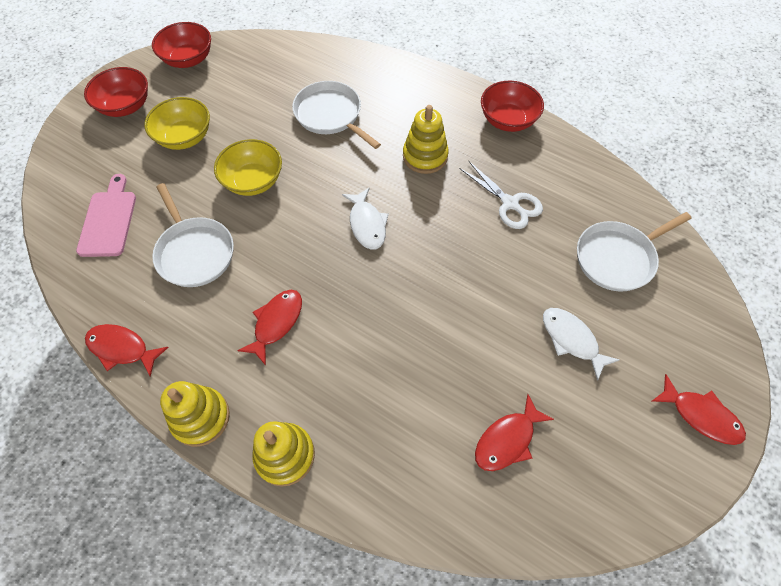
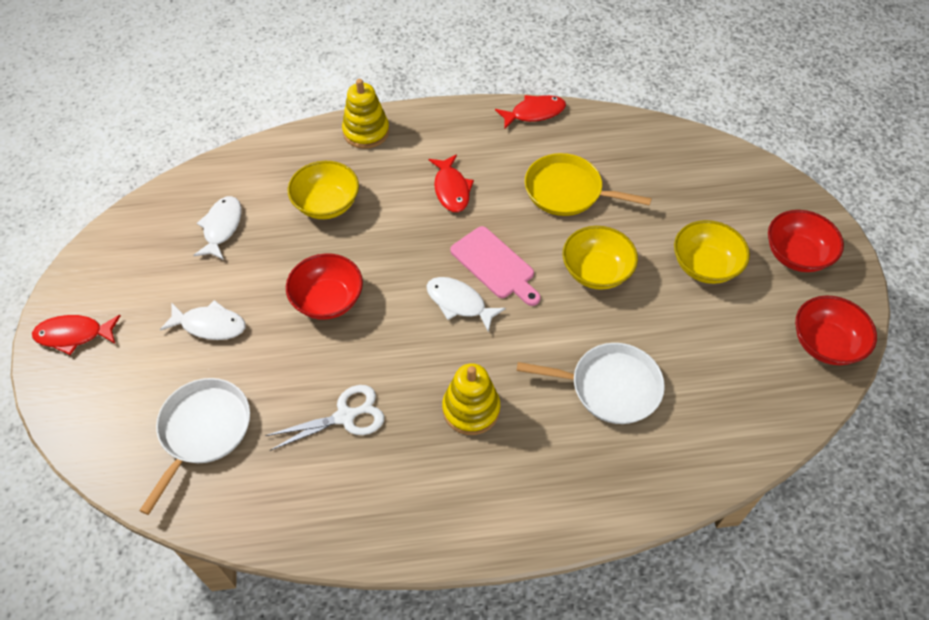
camera: 140 degrees right, 5 degrees down
pink cutting board [76,174,136,257] -> pink cutting board moved to [450,226,541,306]
white pan [152,183,234,287] -> yellow pan [525,153,652,216]
yellow stacking toy [160,381,230,447] -> none
white scissors [459,161,543,229] -> white scissors turned 150 degrees clockwise [265,385,384,451]
red fish [475,394,554,471] -> white fish [193,196,241,260]
red bowl [481,81,544,132] -> red bowl moved to [286,253,363,320]
none -> yellow bowl [288,161,359,219]

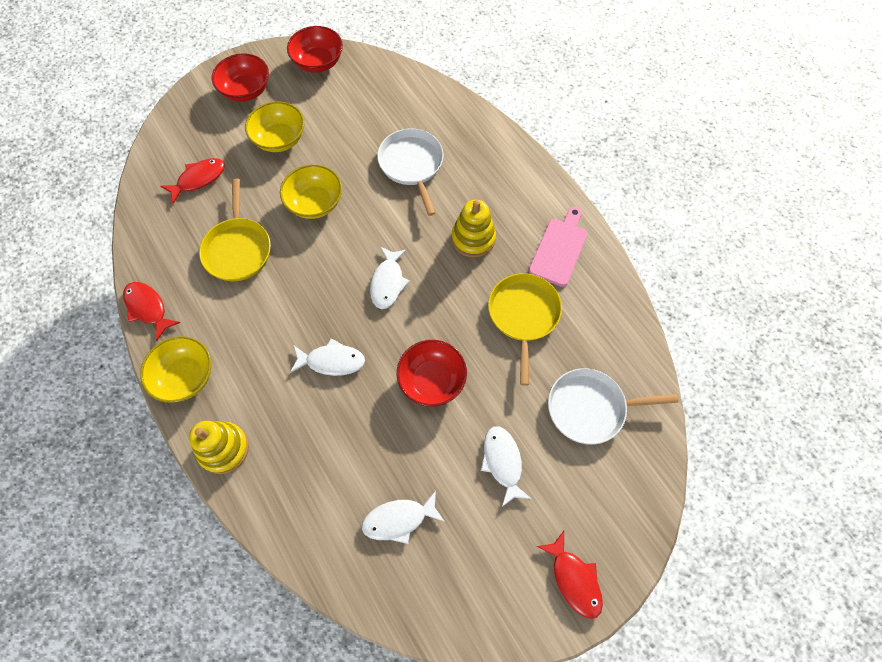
camera: 115 degrees left, 10 degrees up
white scissors [265,385,384,451] -> yellow pan [488,273,562,386]
yellow bowl [288,161,359,219] -> yellow bowl moved to [140,336,211,403]
red fish [429,154,474,212] -> red fish moved to [161,158,225,204]
pink cutting board [450,226,541,306] -> pink cutting board moved to [529,207,587,287]
none -> white fish [290,338,365,376]

